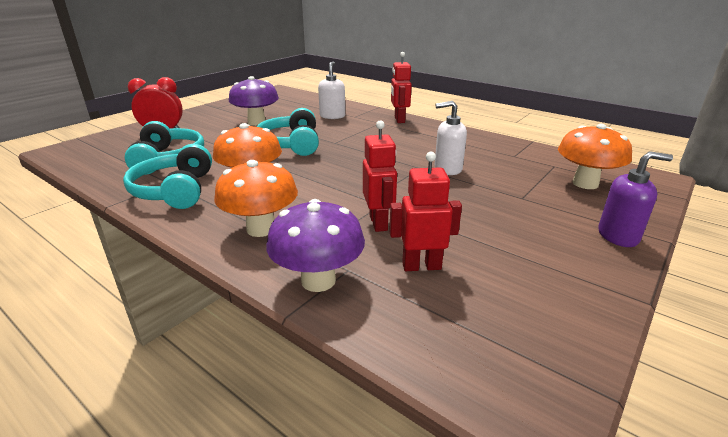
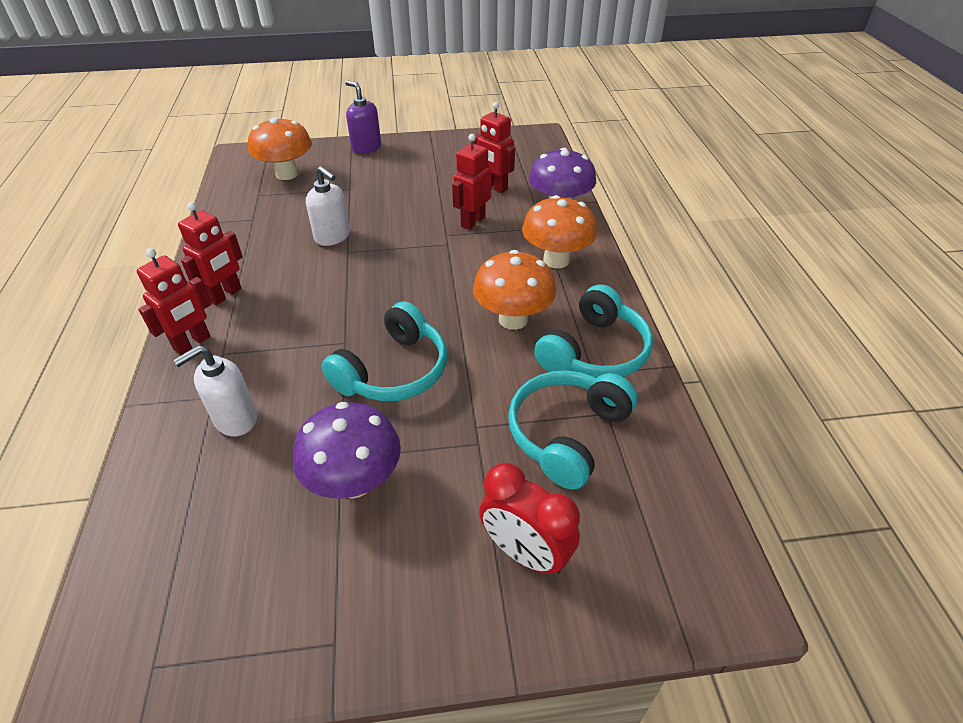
camera: 135 degrees left, 15 degrees up
none -> red robot [178,202,243,305]

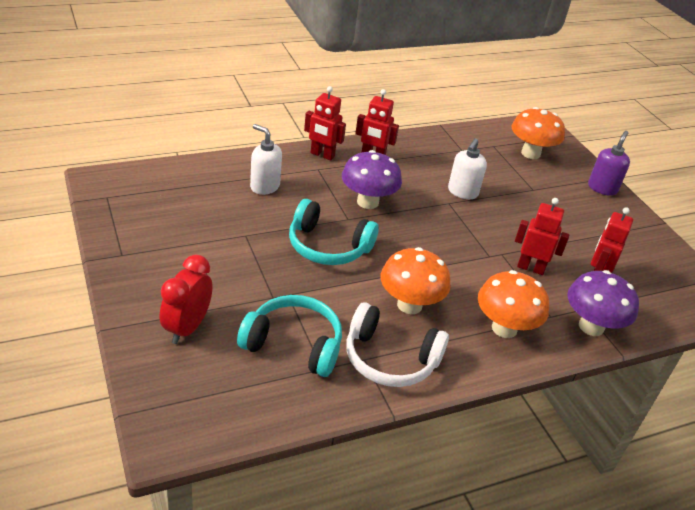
camera: 70 degrees right, 5 degrees down
purple mushroom [293,402,401,499] -> purple mushroom moved to [342,150,402,209]
turquoise headphones [534,284,653,378] -> white headphones [347,302,449,387]

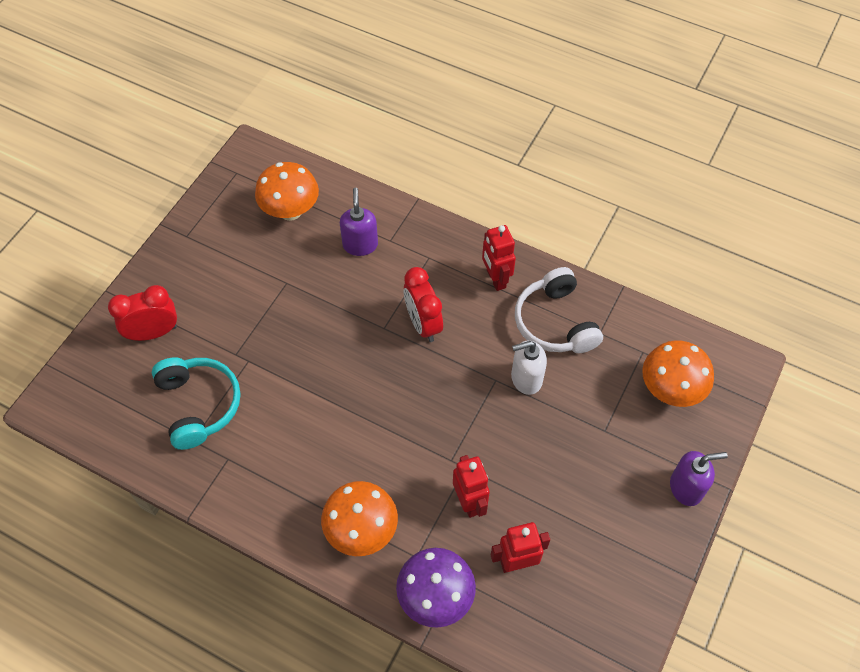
camera: 55 degrees right, 20 degrees up
white soap dispenser [250,124,282,195] -> purple soap dispenser [340,188,378,256]
turquoise headphones [289,199,379,265] -> none
red robot [304,86,346,161] -> none
purple mushroom [342,150,402,209] -> red clock [404,267,443,342]
white headphones [347,302,449,387] -> white headphones moved to [515,267,603,353]
orange mushroom [381,247,451,314] -> orange mushroom moved to [255,162,319,221]

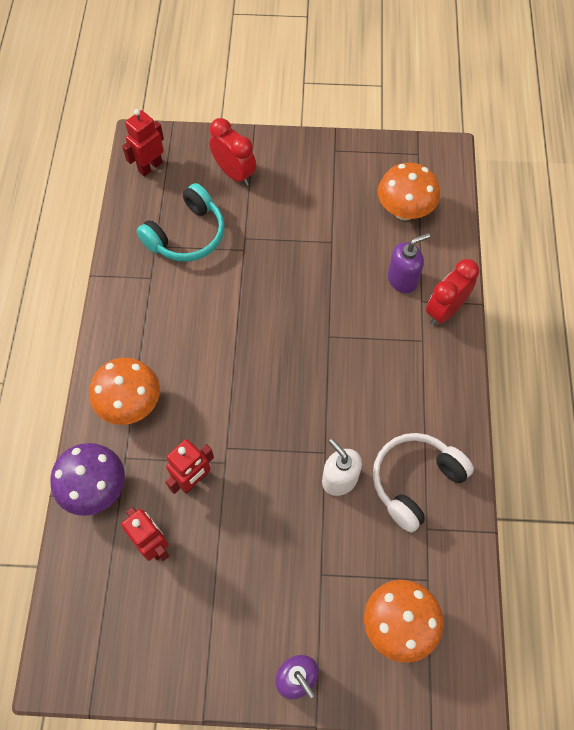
camera: 65 degrees right, 5 degrees up
red clock [404,267,443,342] -> red clock moved to [426,259,479,325]
red robot [482,225,516,291] -> red robot moved to [122,109,164,177]

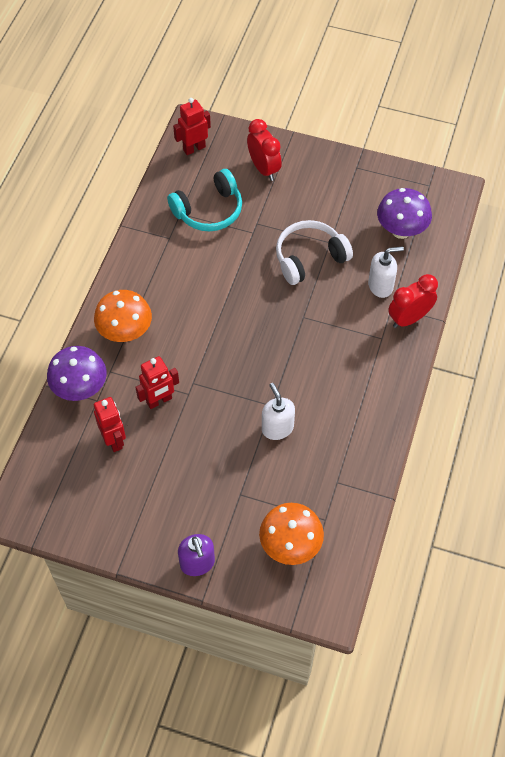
camera: 15 degrees right, 5 degrees down
white headphones [373,433,474,533] -> white headphones moved to [276,220,353,285]
orange mushroom [378,163,440,220] -> purple mushroom [377,188,432,239]
purple soap dispenser [388,233,430,293] -> white soap dispenser [368,246,404,298]

